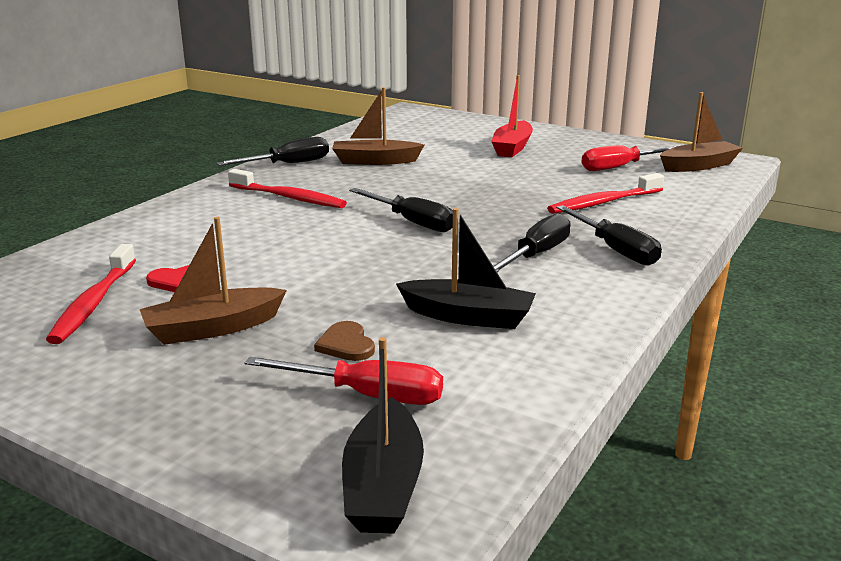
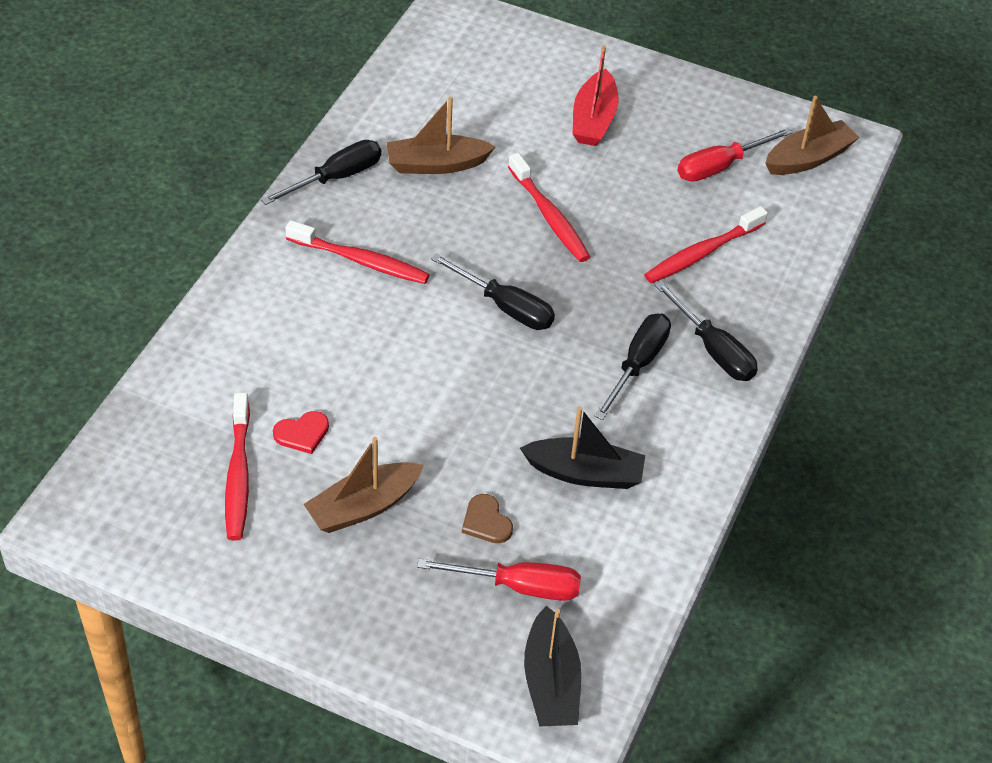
camera: 10 degrees left, 25 degrees up
none -> red toothbrush [508,153,590,262]

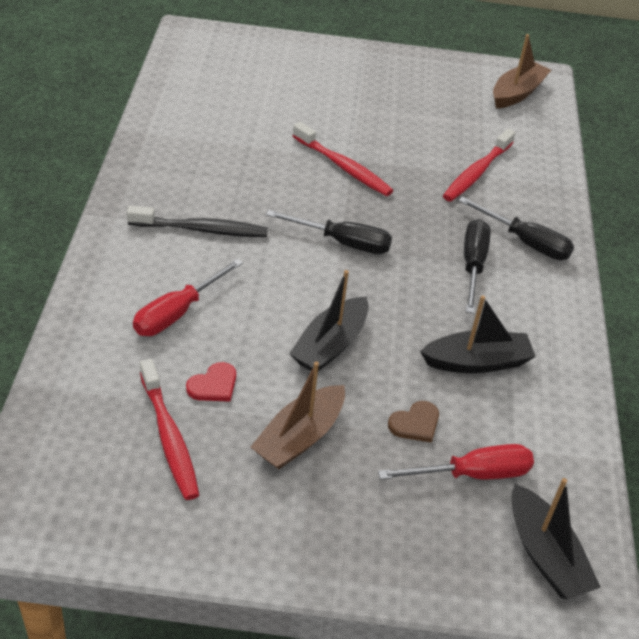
camera: 20 degrees left, 5 degrees down
black screwdriver [261,140,381,205] -> none
red toothbrush [285,220,430,284] -> black toothbrush [127,206,268,237]
brown boat [387,96,496,174] -> none
brown heart [462,494,513,543] -> brown heart turned 75 degrees counterclockwise [388,401,439,443]
red boat [572,45,619,146] -> none
red screwdriver [678,128,793,182] -> red screwdriver moved to [133,259,243,336]
none -> black boat [289,270,369,371]

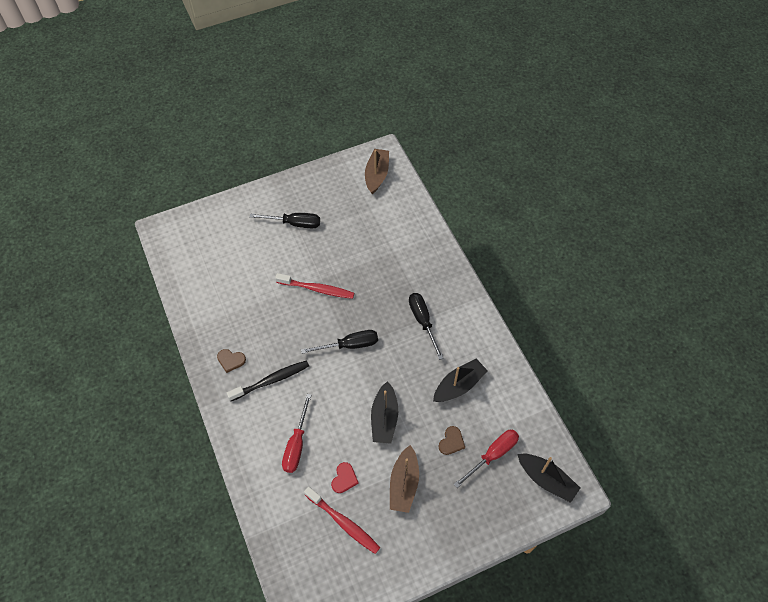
camera: 25 degrees left, 15 degrees up
red toothbrush [443,129,516,202] -> none
black screwdriver [458,196,574,260] -> black screwdriver moved to [249,213,320,228]
none -> brown heart [217,349,246,373]

